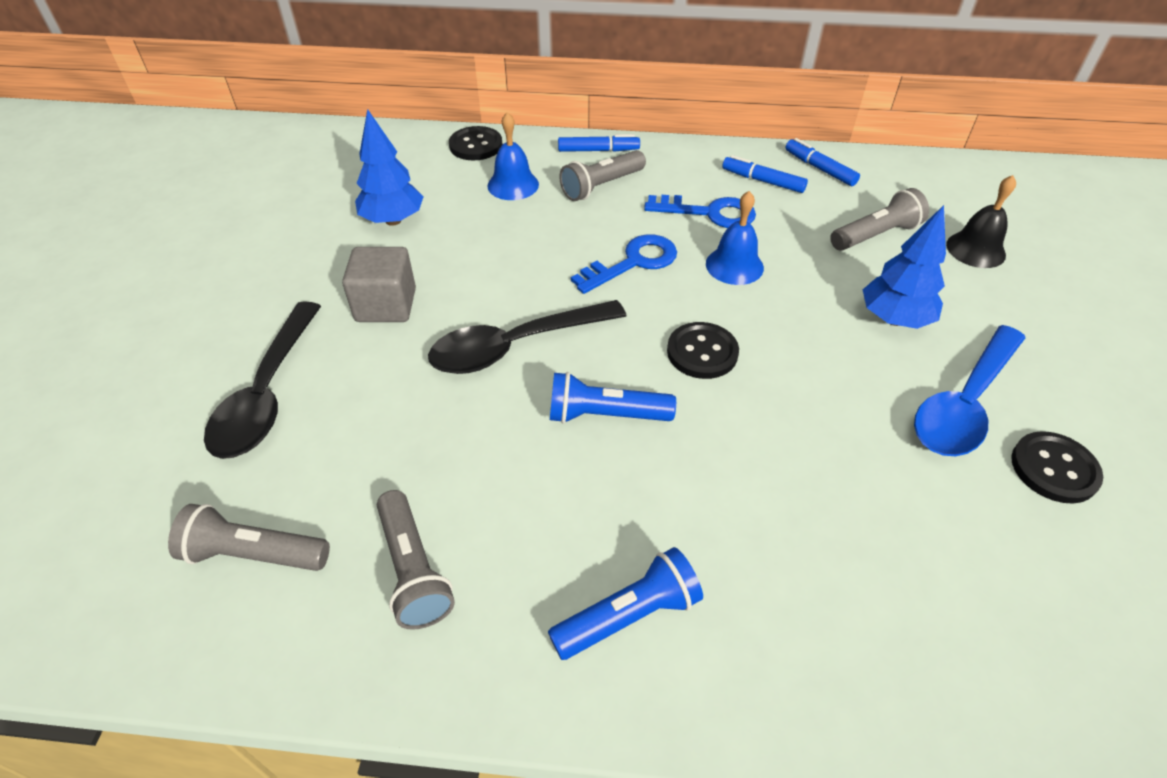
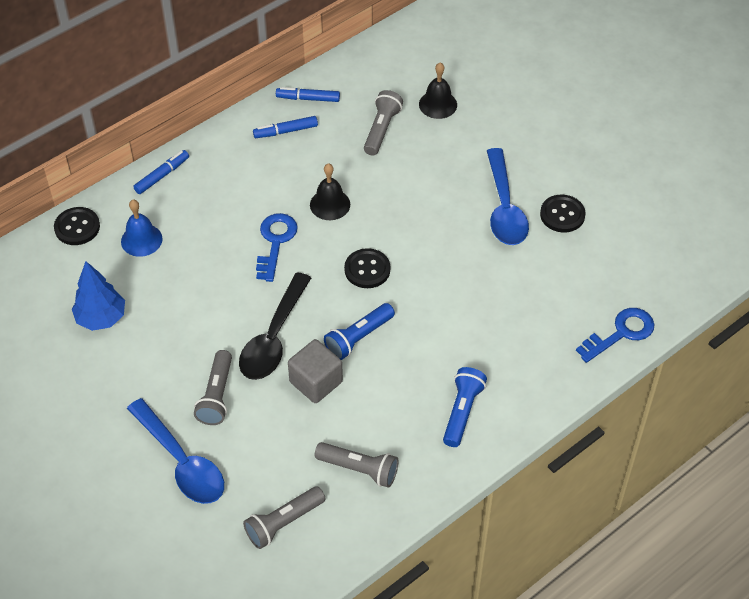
camera: 45 degrees left, 5 degrees up
black spoon [204,301,321,459] -> blue spoon [127,398,224,504]
grey cube [342,247,416,322] -> grey cube moved to [288,339,343,403]
grey flashlight [559,150,646,201] -> grey flashlight moved to [194,350,232,425]
blue key [644,195,756,228] -> blue key moved to [576,308,654,363]
blue bell [706,191,764,285] -> black bell [310,163,350,220]
blue tree [863,205,946,329] -> none

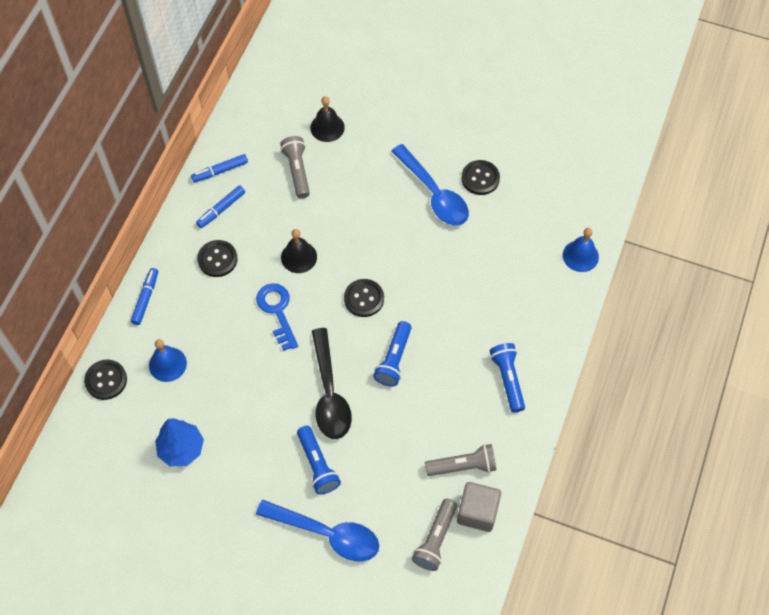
camera: 30 degrees left, 10 degrees up
grey flashlight [194,350,232,425] -> blue flashlight [297,426,341,494]
grey cube [288,339,343,403] -> grey cube moved to [457,482,501,532]
blue key [576,308,654,363] -> blue bell [563,228,599,272]
none -> black button [197,240,237,277]

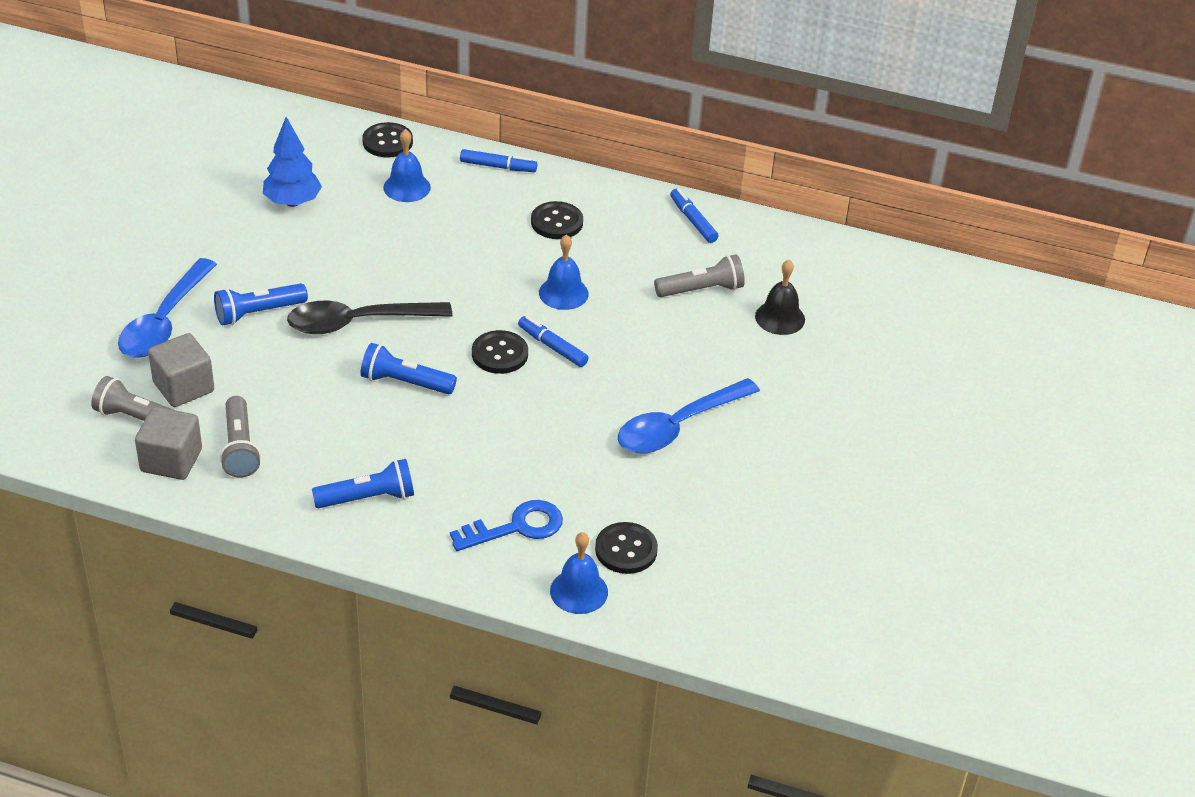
camera: 85 degrees right, 20 degrees down
blue marker [196,185,245,228] -> blue marker moved to [518,316,589,367]
blue key [256,283,298,351] -> blue key moved to [450,500,563,551]
black bell [281,229,317,273] -> blue bell [539,234,589,310]
black button [461,160,500,195] -> black button moved to [595,522,658,574]
none -> grey cube [148,333,214,407]

